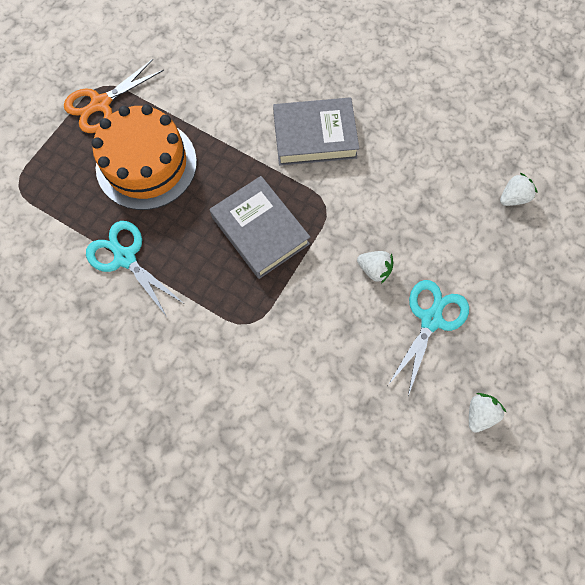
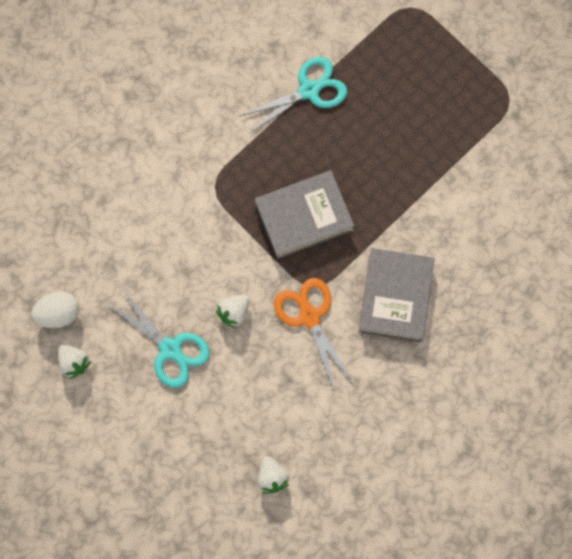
camera: 105 degrees right, 5 degrees up
orange scissors [64,59,164,133] -> orange scissors moved to [274,278,353,390]
orange cake [92,104,197,210] -> none
none -> white egg [31,291,79,328]

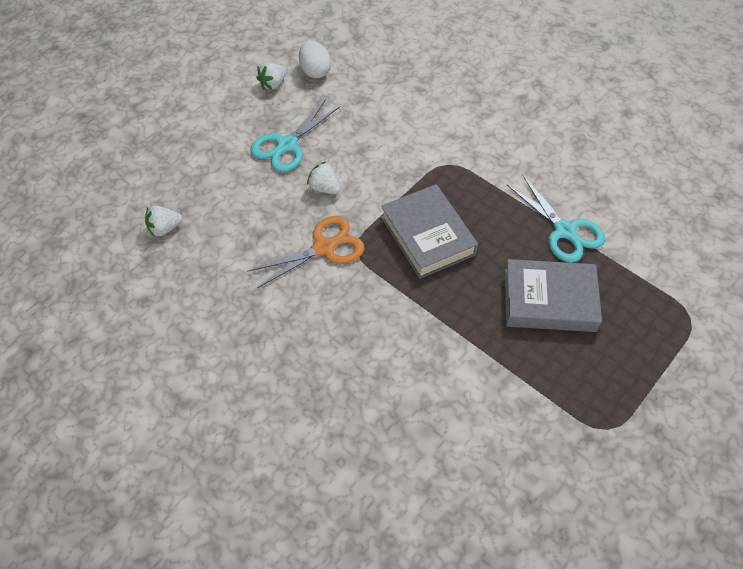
camera: 85 degrees right, 20 degrees down
grey book [359,248,435,342] -> grey book moved to [505,259,602,332]

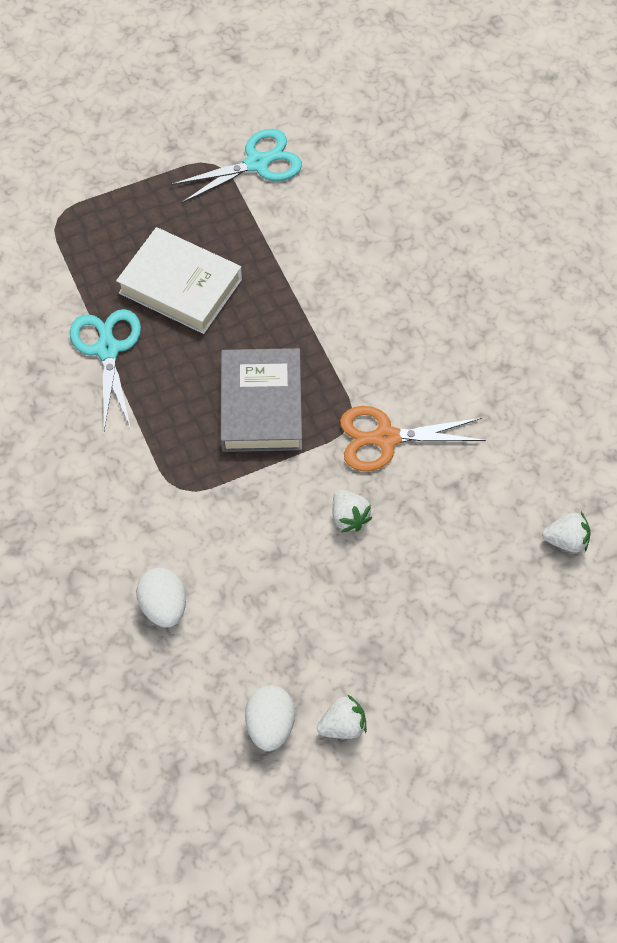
camera: 155 degrees left, 5 degrees up
turquoise scissors [251,99,340,172] -> turquoise scissors moved to [171,129,302,203]
grey book [505,259,602,332] -> white book [116,227,242,334]
none -> white egg [136,567,186,627]

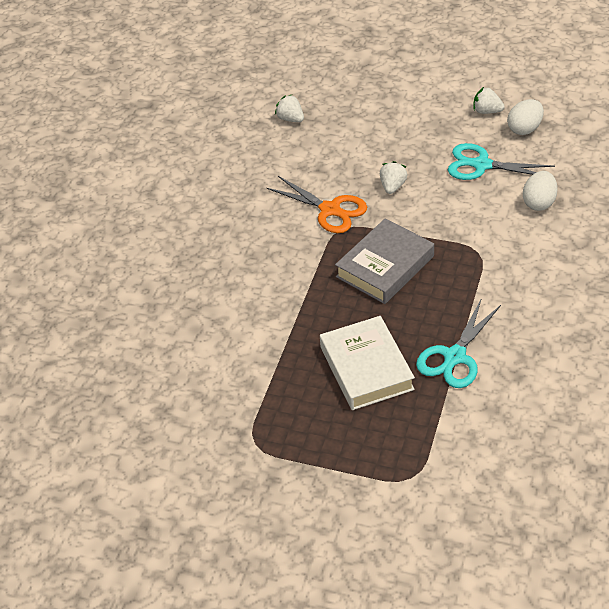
camera: 135 degrees left, 15 degrees down
turquoise scissors [171,129,302,203] -> turquoise scissors moved to [448,143,555,180]

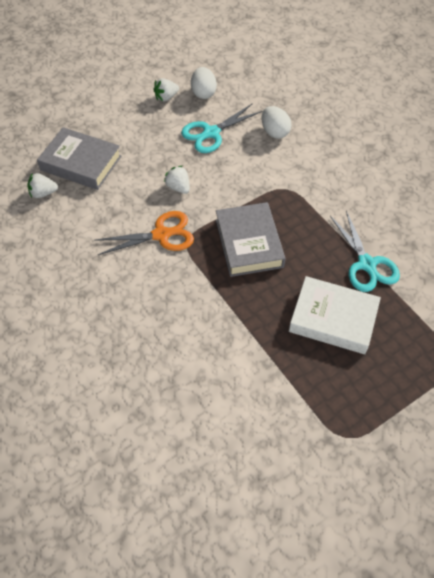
camera: 55 degrees left, 10 degrees up
none -> grey book [37,127,121,190]

